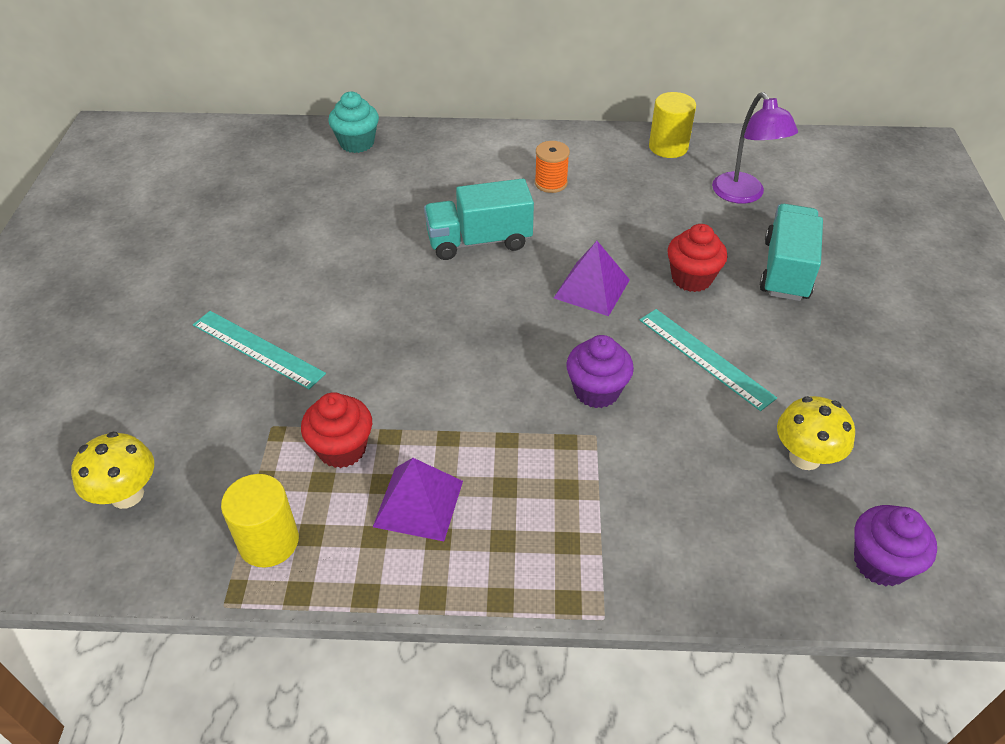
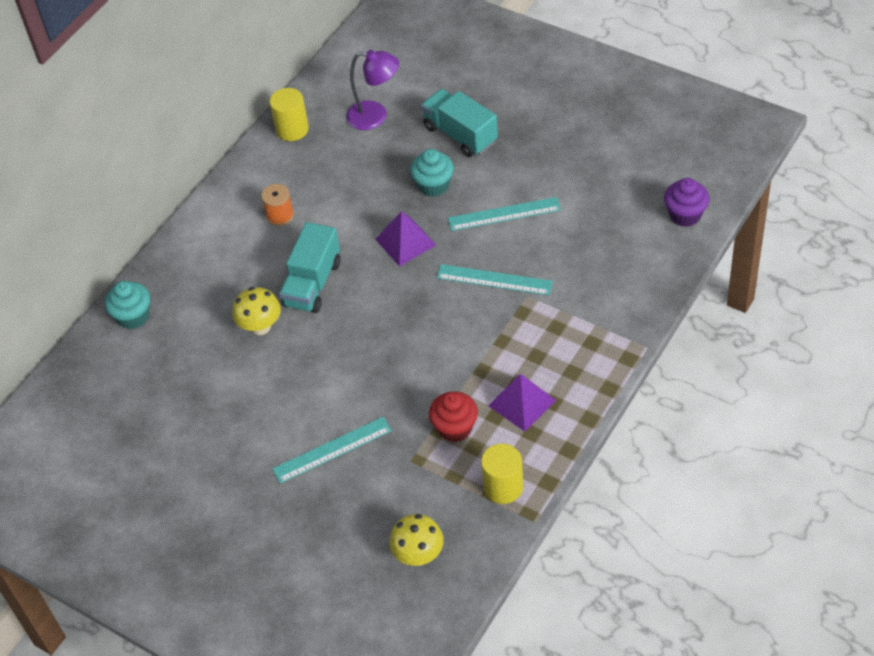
camera: 55 degrees left, 5 degrees up
purple cupcake [566,335,634,408] -> turquoise ruler [437,264,553,295]
red cupcake [667,224,727,292] -> turquoise cupcake [410,149,454,197]
yellow mushroom [777,396,855,470] -> yellow mushroom moved to [232,287,281,335]

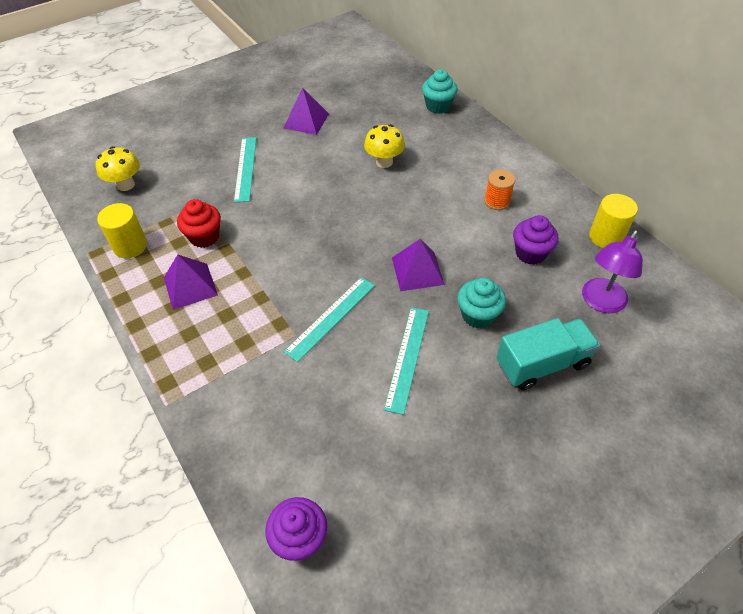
camera: 110 degrees right, 0 degrees up
turquoise truck [279,222,340,313] -> none
none -> purple pyramid [283,87,329,135]
none -> purple cupcake [513,215,559,265]

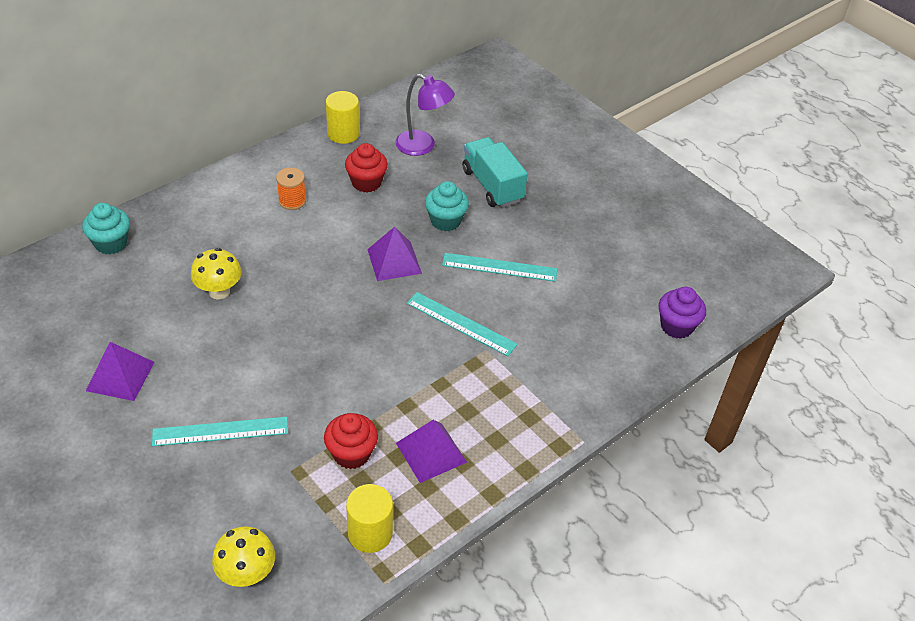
camera: 100 degrees left, 5 degrees down
purple cupcake [513,215,559,265] -> red cupcake [345,143,388,193]

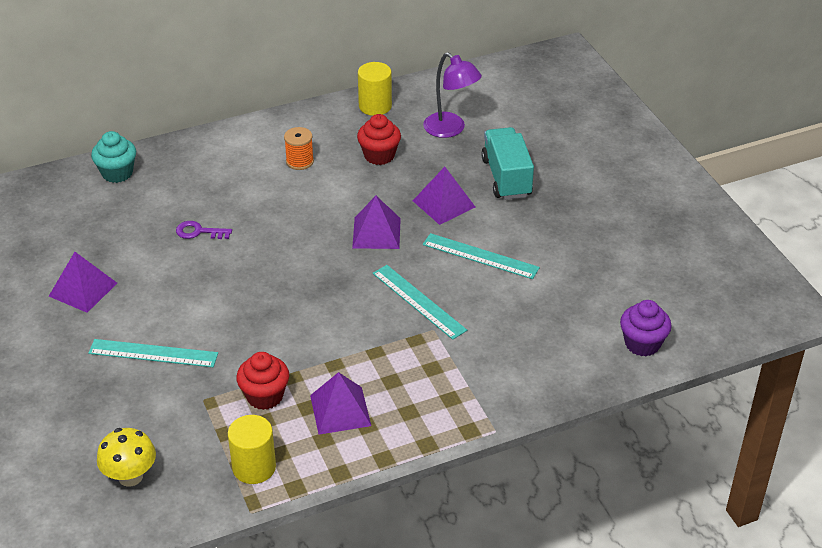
camera: 20 degrees right, 5 degrees down
yellow mushroom [191,248,242,300] -> purple key [176,221,232,239]
turquoise cupcake [425,181,469,231] -> purple pyramid [413,167,475,225]

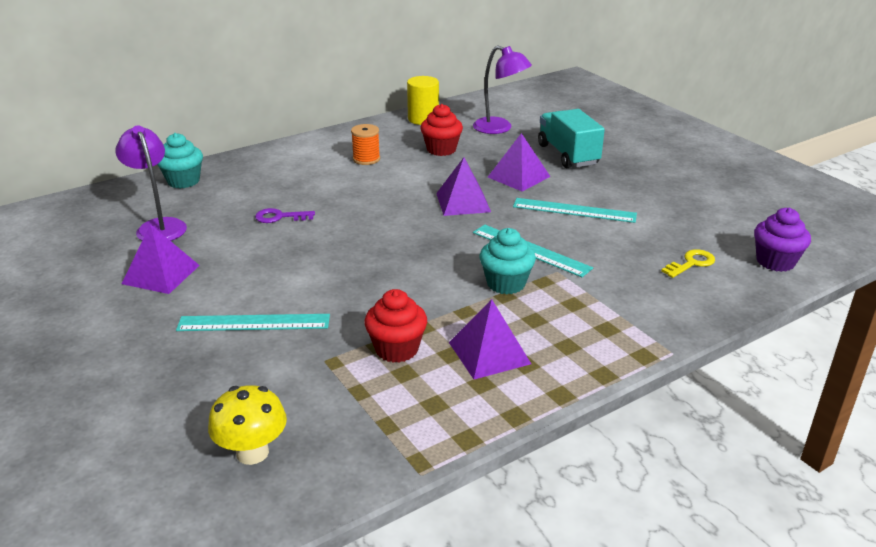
camera: 10 degrees left, 10 degrees down
yellow cylinder [228,415,276,484] -> none
none -> purple lamp [115,126,187,241]
none -> turquoise cupcake [480,228,536,294]
none -> yellow key [661,249,715,278]

